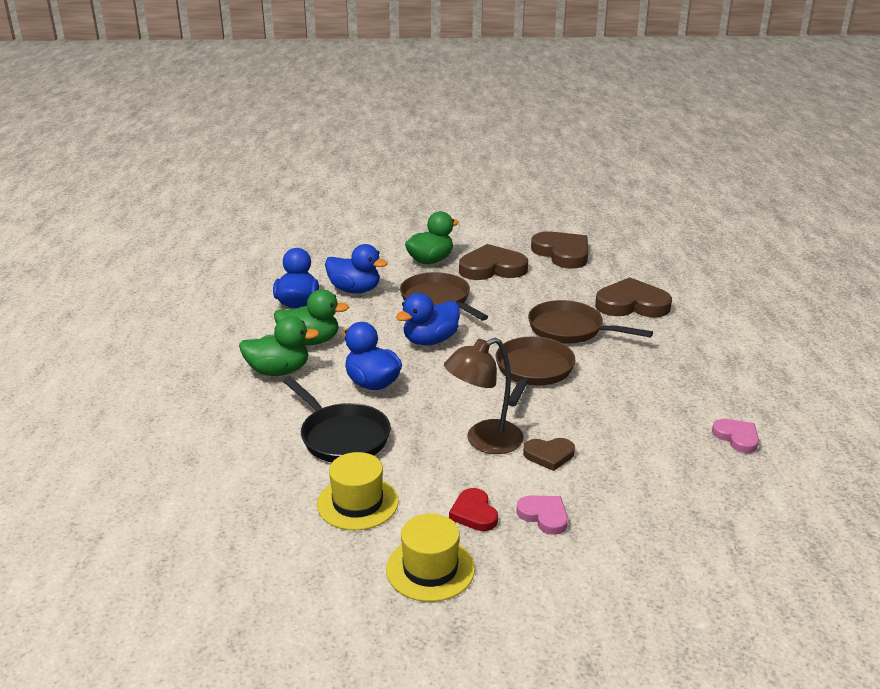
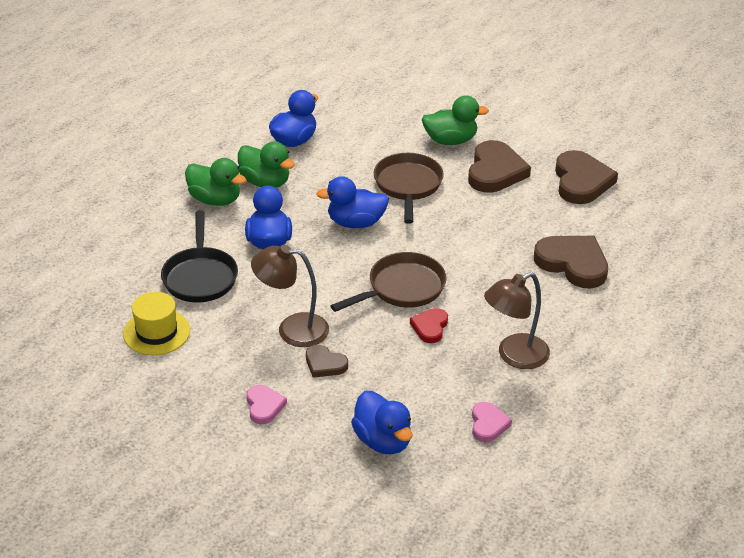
camera: 35 degrees right, 10 degrees up
blue duck [325,244,388,293] -> blue duck moved to [351,391,413,454]
yellow hat [386,514,475,602] -> none
red heart [449,488,498,531] -> red heart moved to [410,308,448,343]
brown heart [459,244,528,280] -> brown heart turned 75 degrees clockwise [468,140,531,193]
brown pan [528,300,653,344] -> none
none -> brown lamp [484,272,550,369]

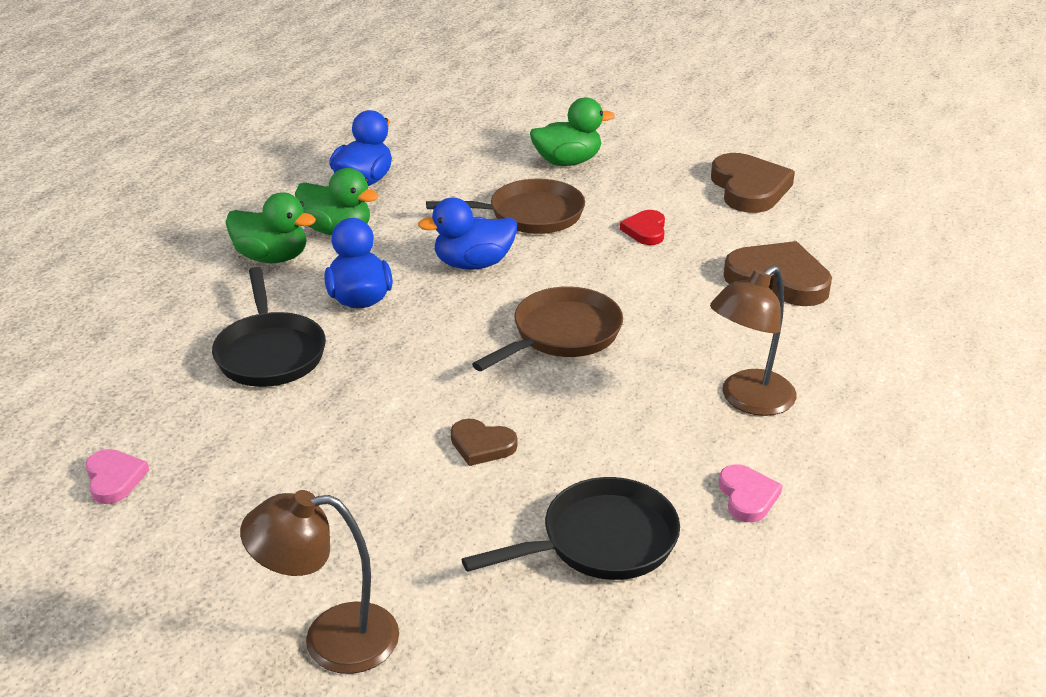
camera: 10 degrees left, 5 degrees down
yellow hat [123,292,190,355] -> none
pink heart [246,385,287,424] -> pink heart moved to [85,449,149,504]
brown lamp [251,245,329,347] -> brown lamp moved to [240,490,399,674]
blue duck [351,391,413,454] -> black pan [461,477,680,580]
brown pan [374,153,444,224] -> brown pan turned 90 degrees clockwise [426,179,585,234]
red heart [410,308,448,343] -> red heart moved to [620,210,665,245]
brown heart [468,140,531,193] -> none

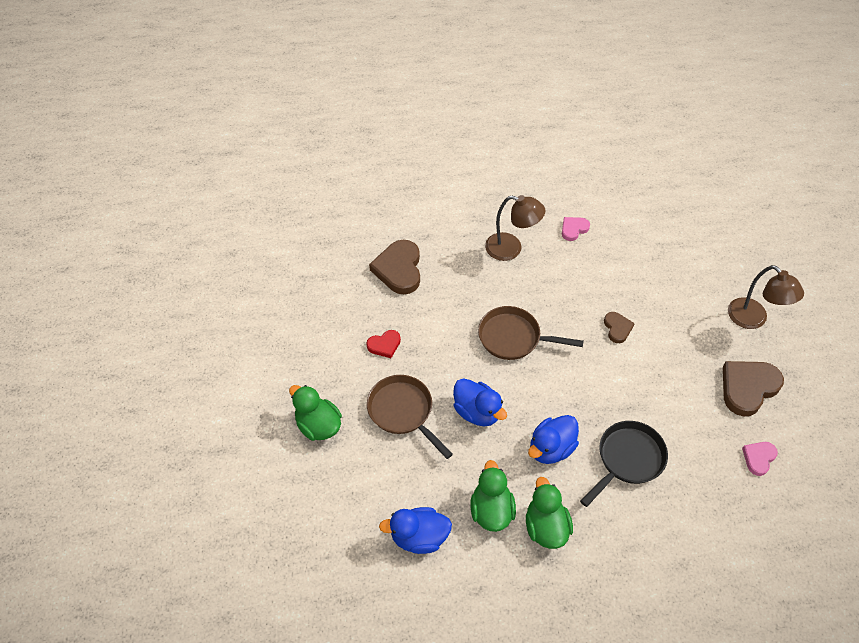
camera: 120 degrees left, 20 degrees up
black pan [461,477,680,580] -> none
brown heart [711,153,795,213] -> brown heart moved to [723,361,784,416]

